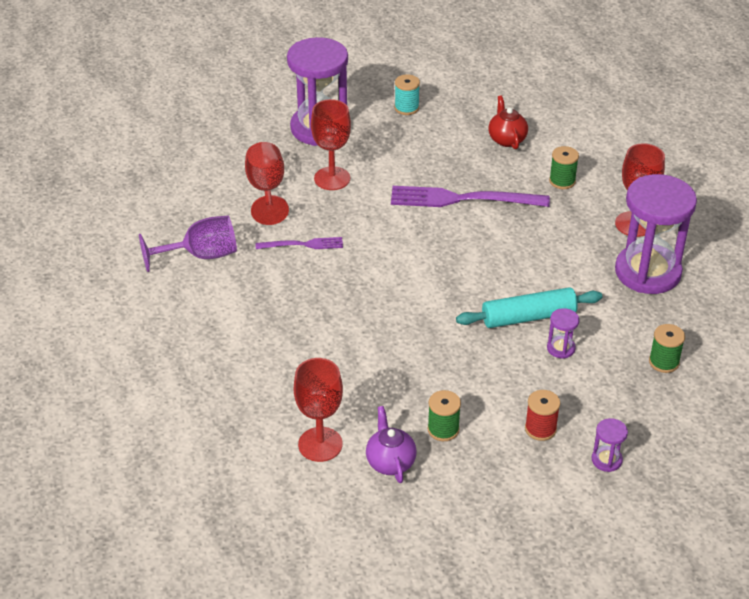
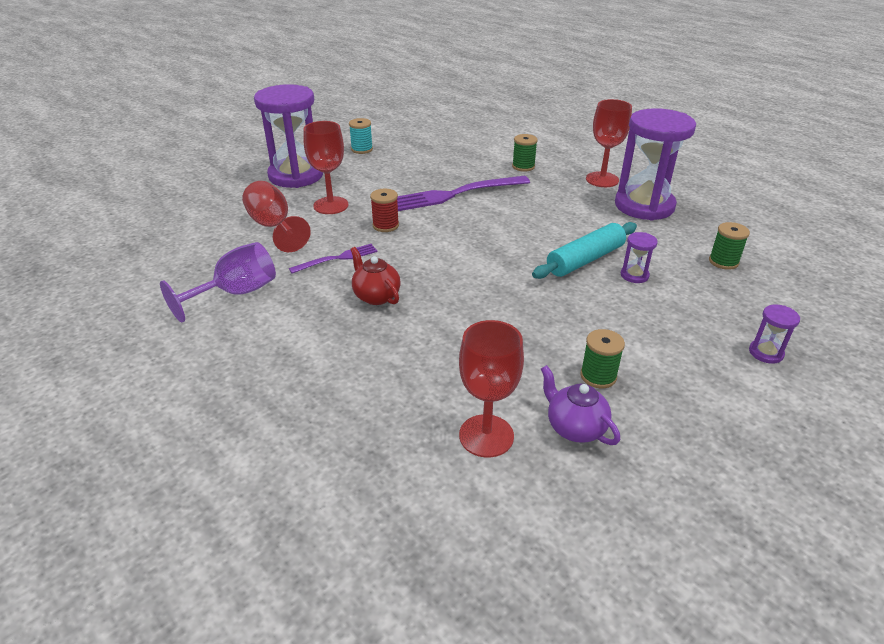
camera: 25 degrees left, 5 degrees down
red teapot [488,95,528,149] -> red teapot moved to [350,247,401,305]
red spool [525,390,560,441] -> red spool moved to [370,189,399,232]

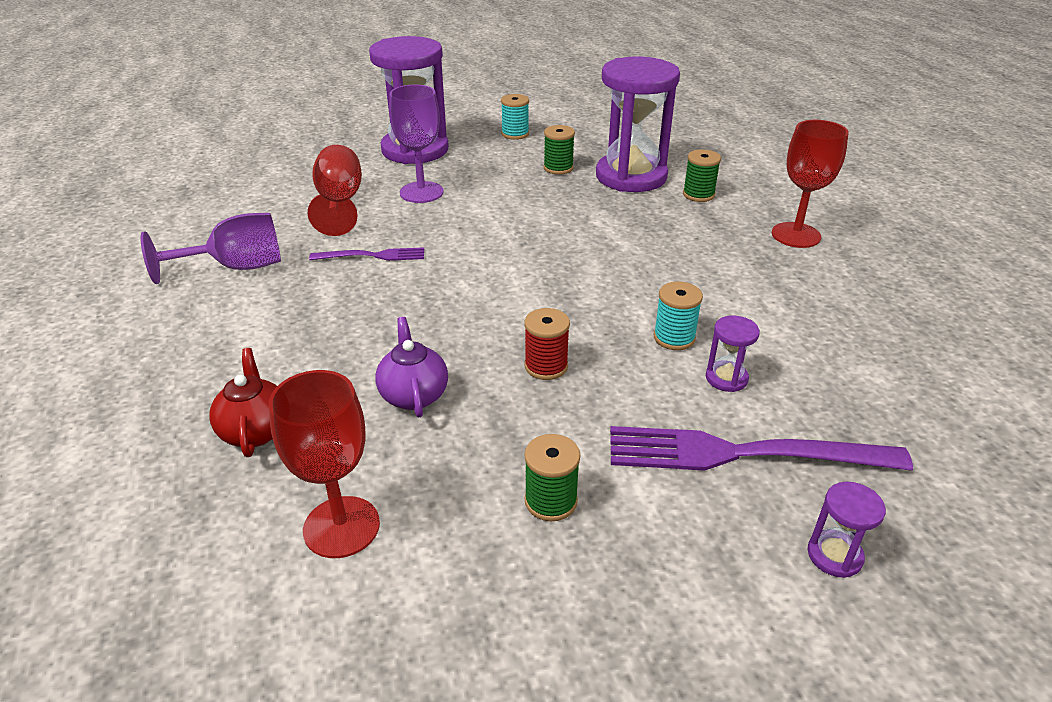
camera: 25 degrees right, 0 degrees up
red goblet [304,121,349,214] -> purple goblet [389,85,444,203]
red teapot [350,247,401,305] -> red teapot moved to [209,348,277,457]
red spool [370,189,399,232] -> red spool moved to [524,308,570,380]
purple fork [397,176,530,211] -> purple fork moved to [610,426,913,471]
turquoise rolling pin [532,222,637,279] -> turquoise spool [653,281,703,350]
purple teapot [541,365,620,445] -> purple teapot moved to [375,317,448,417]
purple hourglass [615,108,696,220] -> purple hourglass moved to [596,57,680,192]
green spool [709,222,750,270] -> green spool moved to [543,125,575,175]

